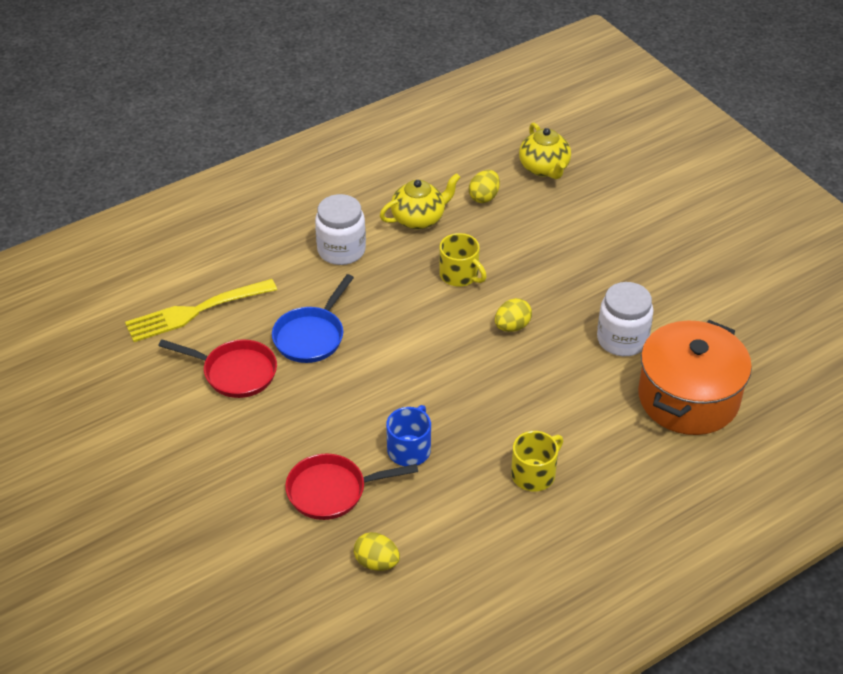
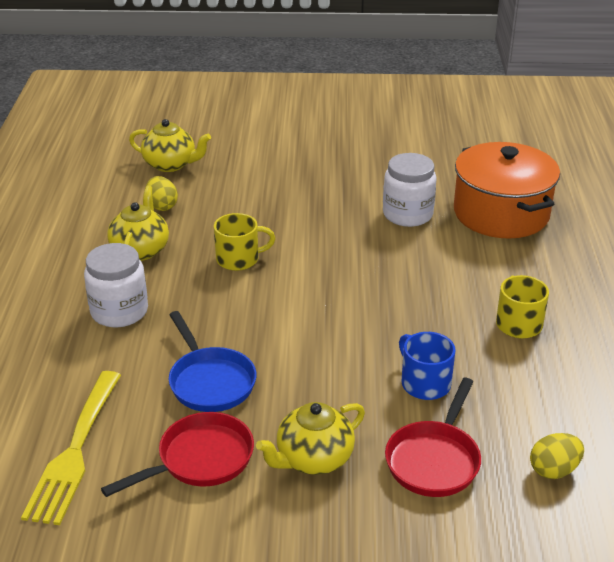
camera: 55 degrees left, 10 degrees down
yellow egg [495,298,532,332] -> none
none -> yellow teapot [256,402,365,475]

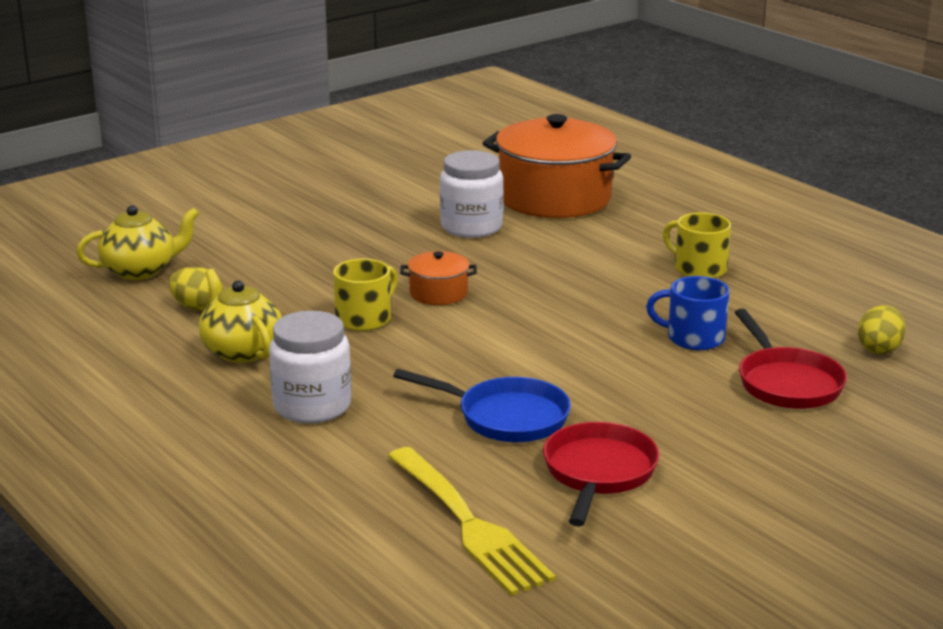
camera: 40 degrees left, 10 degrees down
yellow teapot [256,402,365,475] -> none
none -> orange pot [400,251,477,305]

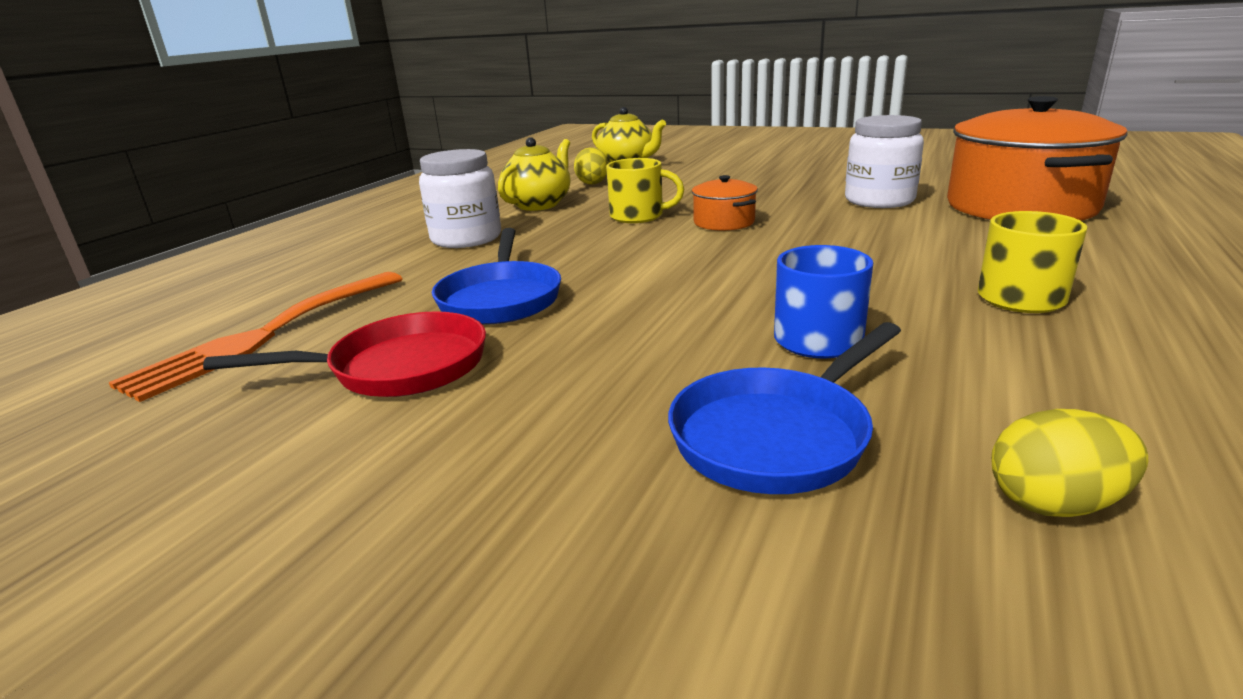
camera: 65 degrees right, 0 degrees up
yellow fork [388,447,556,596] -> orange fork [108,272,402,402]
red pan [735,308,847,409] -> blue pan [668,322,901,494]

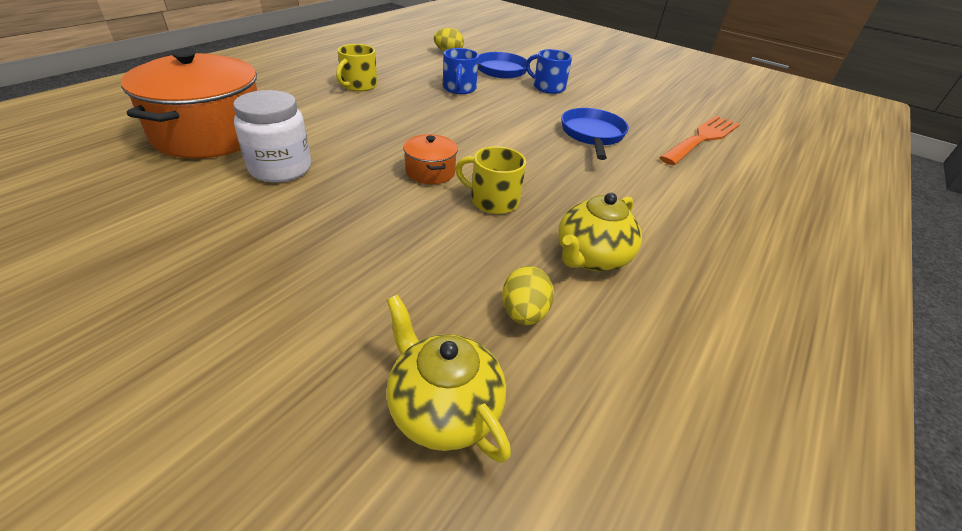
camera: 175 degrees left, 15 degrees up
red pan [203,311,486,397] -> none
white jar [419,149,501,248] -> none
none -> blue mug [526,49,572,94]

